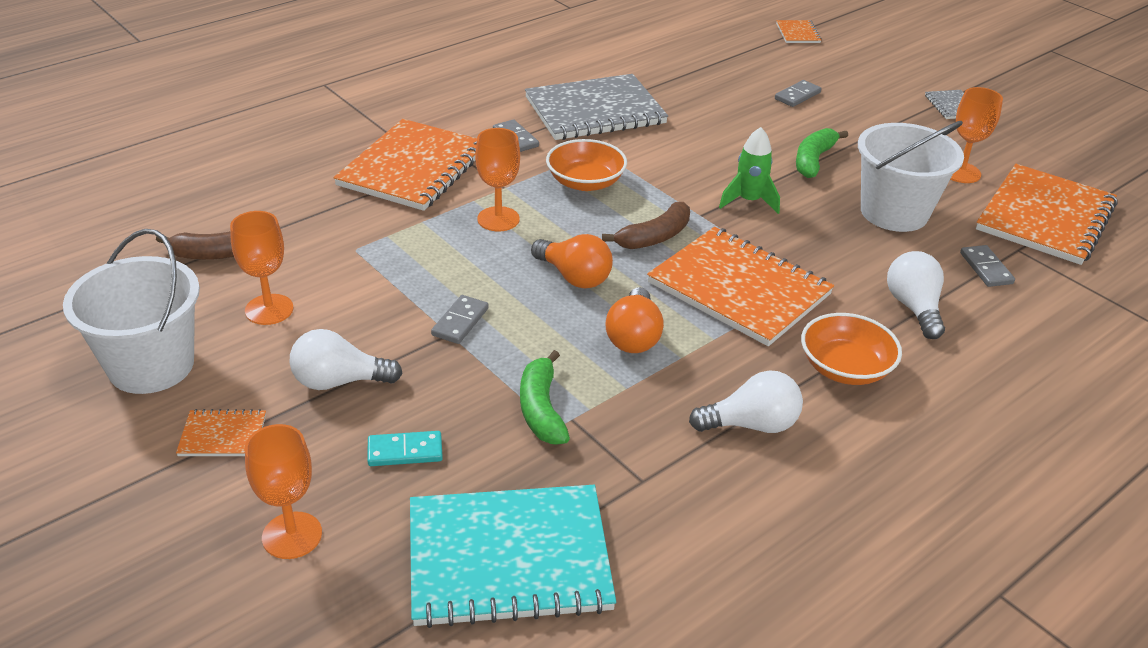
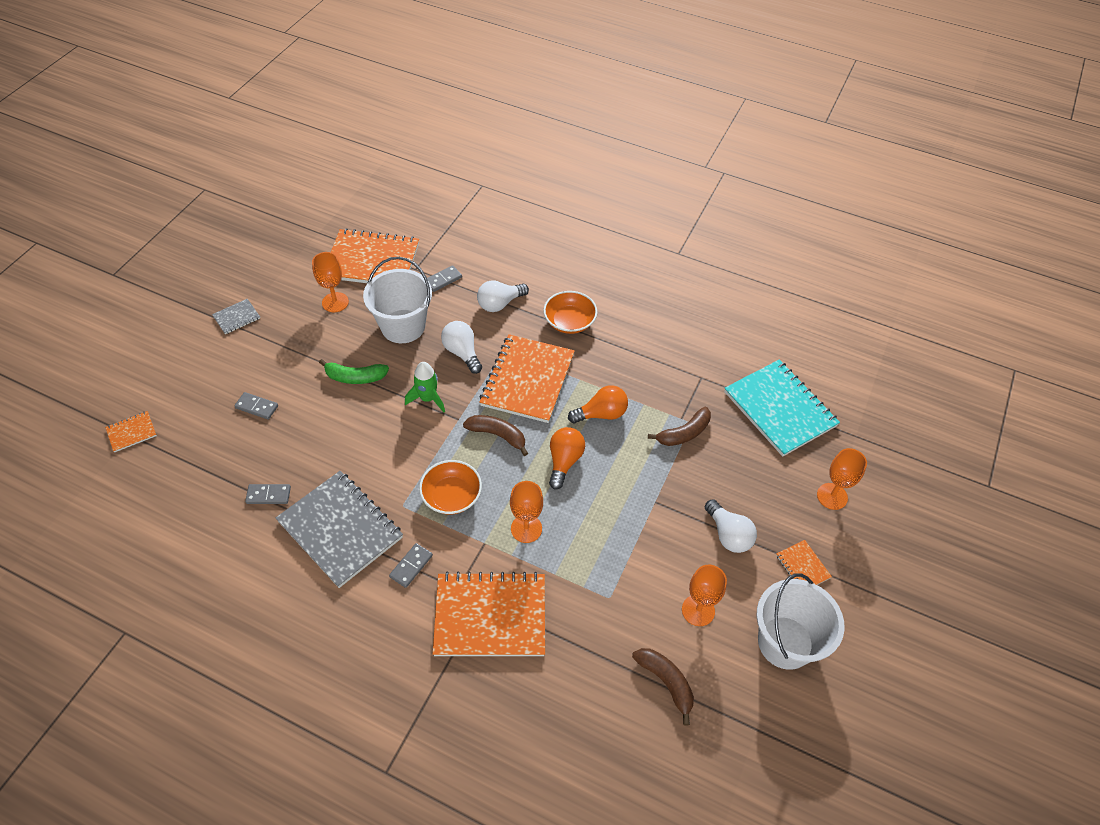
camera: 115 degrees left, 15 degrees up
turquoise domino [367,431,443,466] -> none
grey domino [431,295,489,344] -> grey domino moved to [245,484,291,504]
green banana [520,350,570,445] -> brown banana [648,407,711,446]
white light bulb [689,370,803,433] -> white light bulb moved to [441,321,482,374]

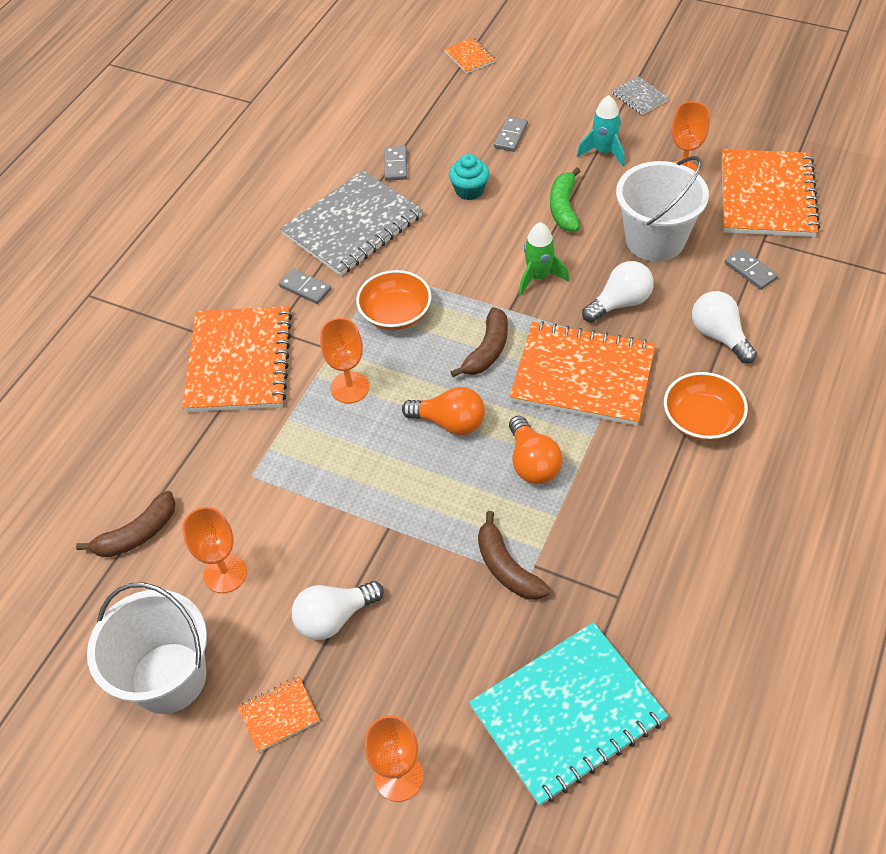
camera: 95 degrees right, 0 degrees up
none -> turquoise cupcake [449,154,490,200]
none -> turquoise rocket [577,95,625,166]

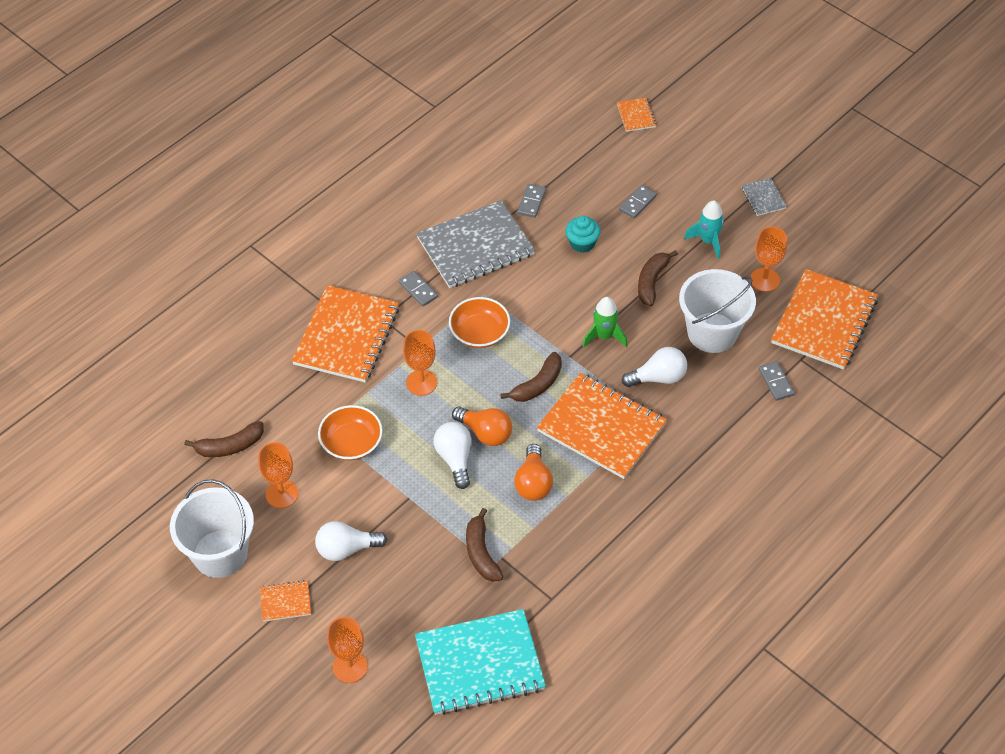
camera: 15 degrees right, 0 degrees up
green banana [550,168,581,232] -> brown banana [638,250,678,306]
orange bowl [664,372,748,441] -> orange bowl moved to [318,405,383,460]
white light bulb [692,291,757,364] -> white light bulb moved to [433,422,472,489]

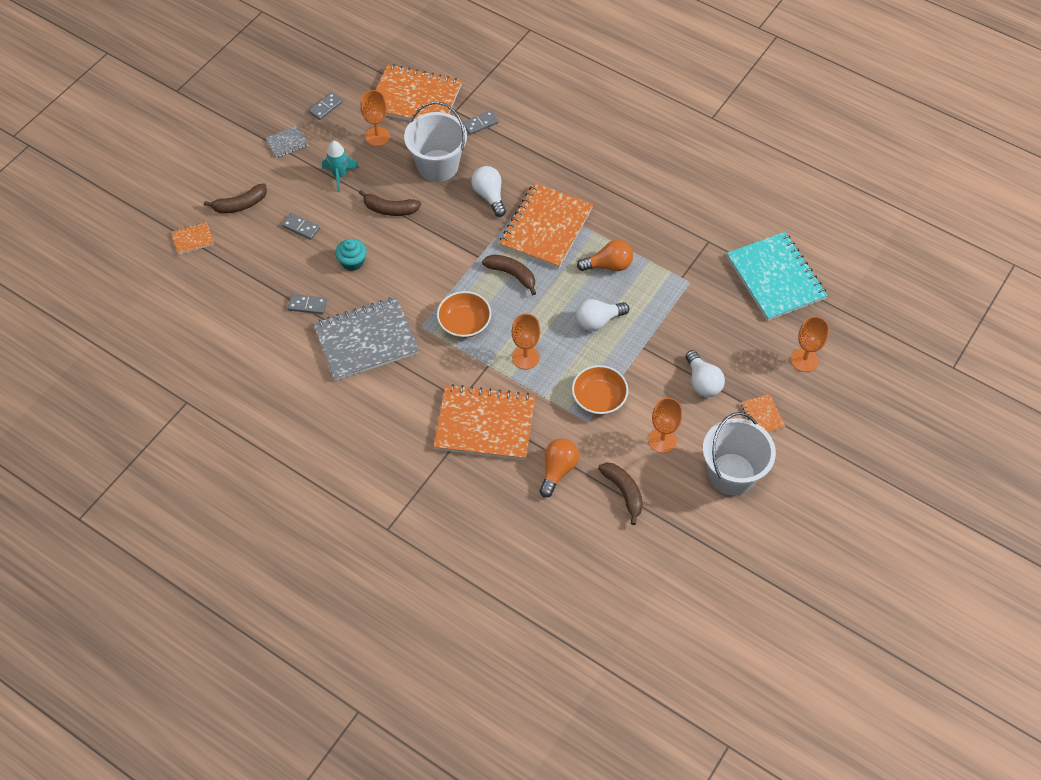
camera: 100 degrees left, 5 degrees up
grey domino [399,271,438,307] -> grey domino moved to [309,92,343,120]
grey notebook [416,200,535,288] -> grey notebook turned 75 degrees counterclockwise [313,297,419,381]
orange light bulb [452,406,512,446] -> orange light bulb moved to [539,438,579,498]
brown banana [466,508,503,582] -> brown banana moved to [204,183,267,213]
green rocket [582,297,628,348] -> none

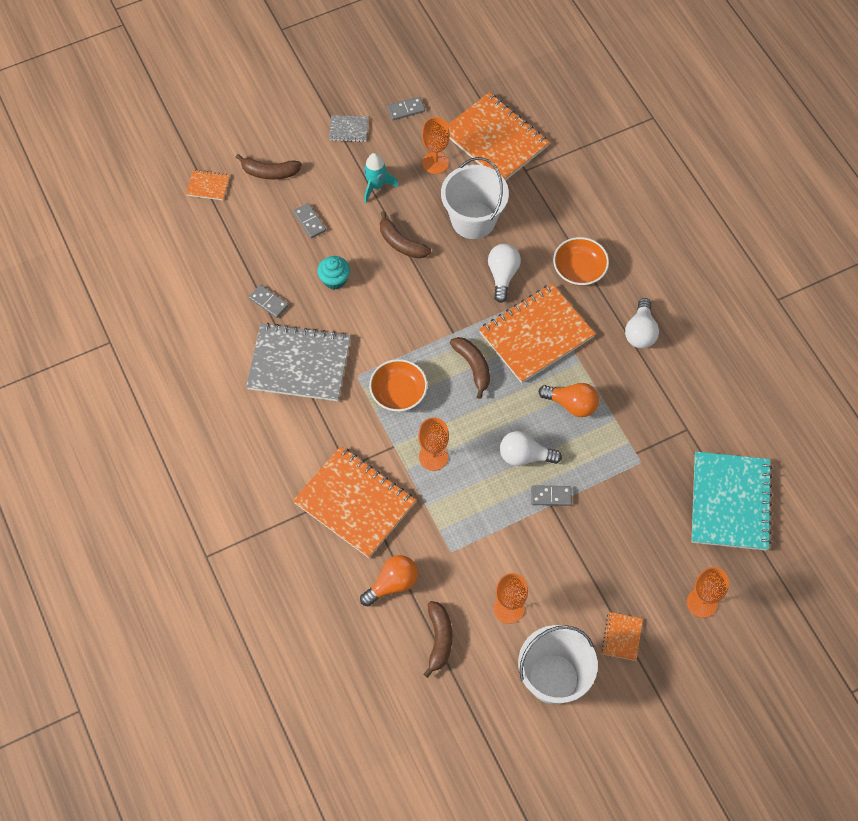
camera: 30 degrees right, 5 degrees up
grey domino [462,110,498,135] -> grey domino moved to [531,485,572,506]
orange bowl [572,365,628,415] -> orange bowl moved to [553,237,609,286]
white light bulb [685,350,725,397] -> white light bulb moved to [625,298,659,348]

